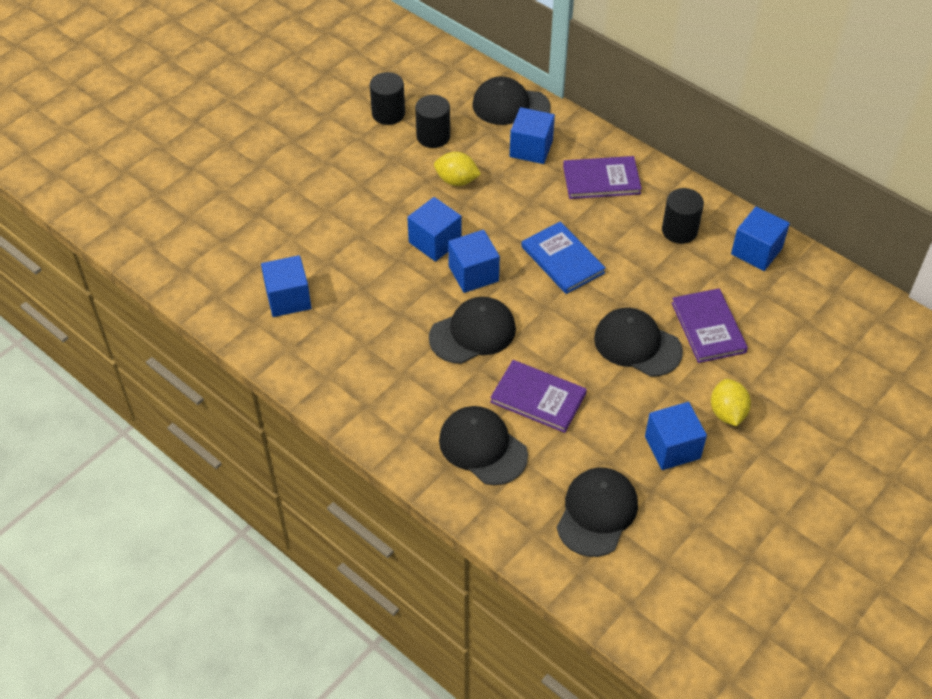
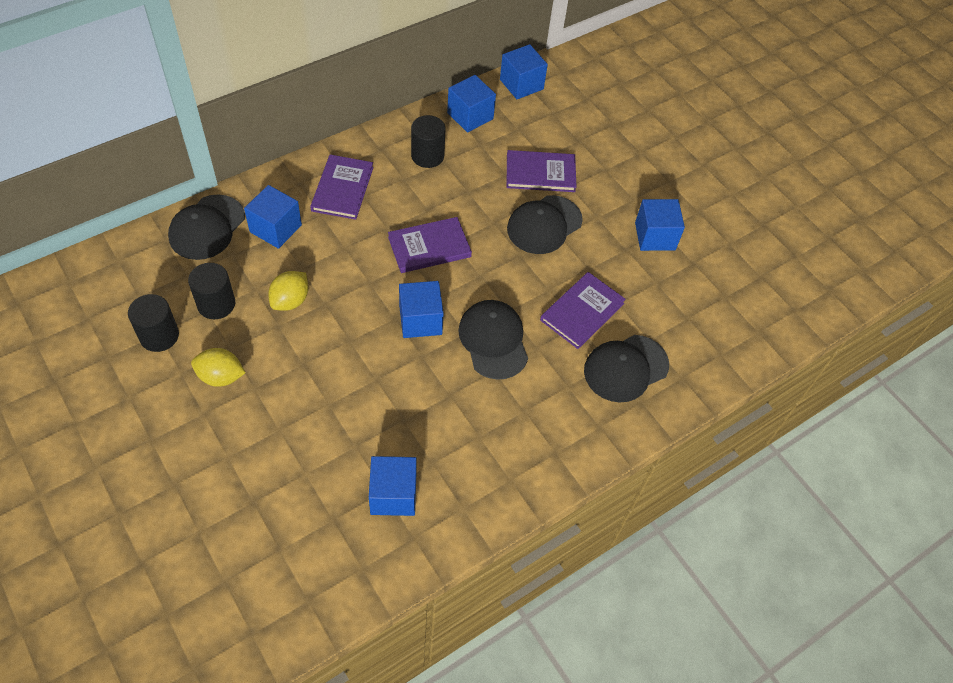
camera: 80 degrees left, 5 degrees up
blue cube [407,197,462,262] -> blue cube moved to [500,44,548,99]
blue book [521,221,606,294] -> purple book [388,217,472,273]
black cap [557,468,638,557] -> none
yellow lemon [711,379,751,426] -> yellow lemon moved to [191,348,246,387]

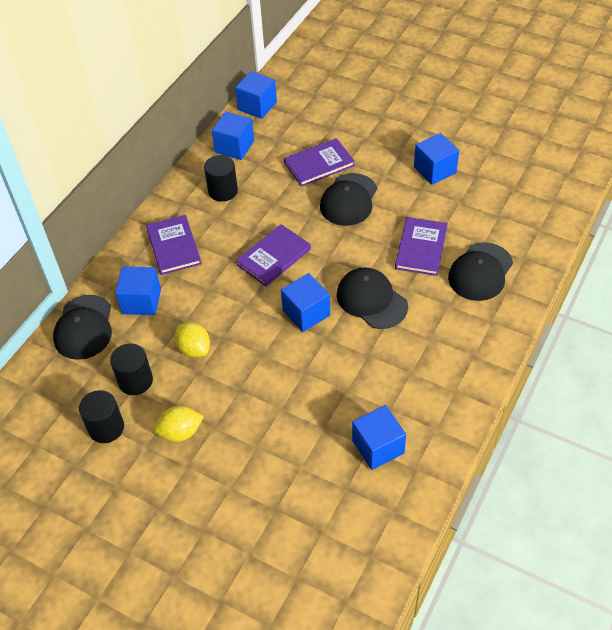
camera: 20 degrees left, 5 degrees down
yellow lemon [268,271,308,311] -> yellow lemon turned 45 degrees counterclockwise [175,322,210,357]

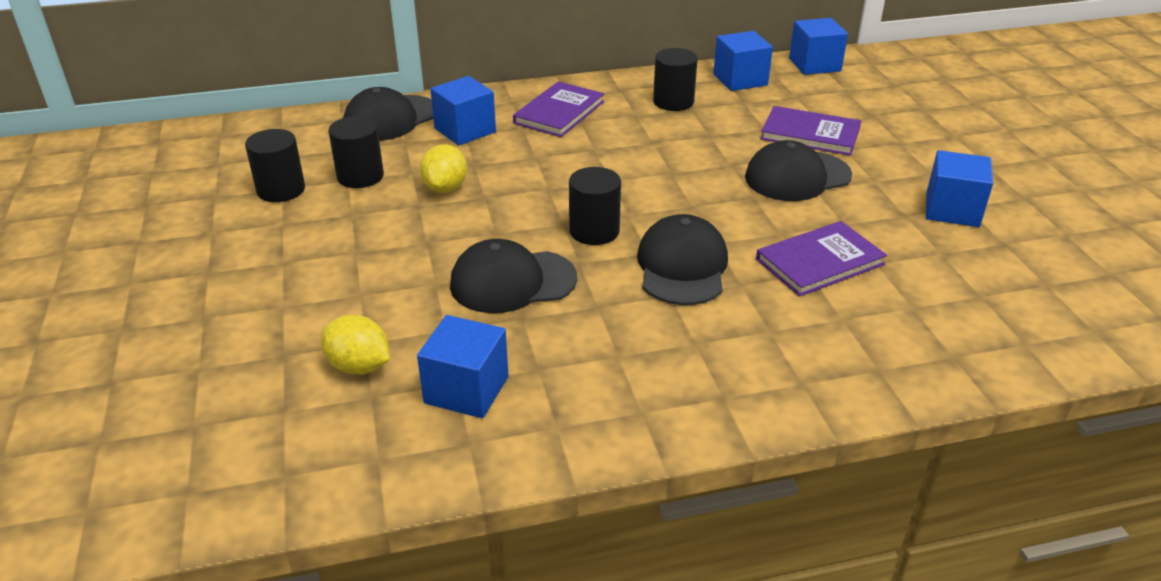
camera: 45 degrees right, 15 degrees down
yellow lemon [154,406,204,442] -> yellow lemon moved to [321,315,390,375]
purple book [236,224,311,286] -> none
blue cube [281,273,330,332] -> black cylinder [569,167,621,245]
black cap [448,242,513,301] -> black cap moved to [450,239,577,313]

